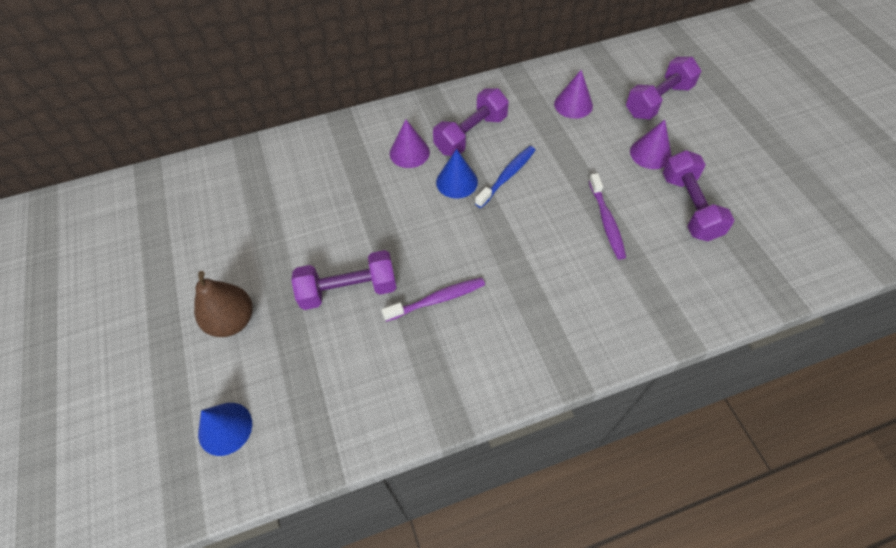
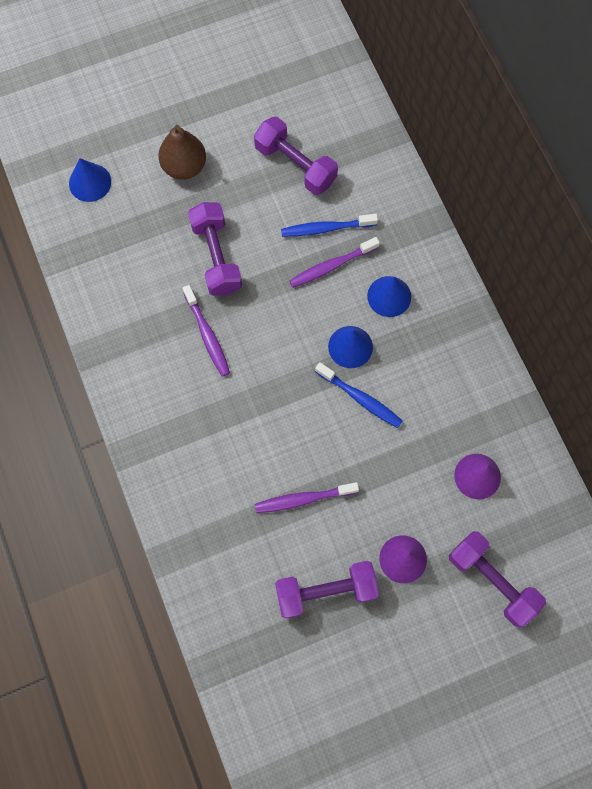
camera: 85 degrees right, 15 degrees up
purple cone [390,119,430,168] -> blue cone [367,276,411,317]
purple dumbbell [433,88,509,156] -> purple dumbbell moved to [254,117,338,195]
none -> blue toothbrush [281,214,378,237]
none -> purple toothbrush [289,237,380,288]

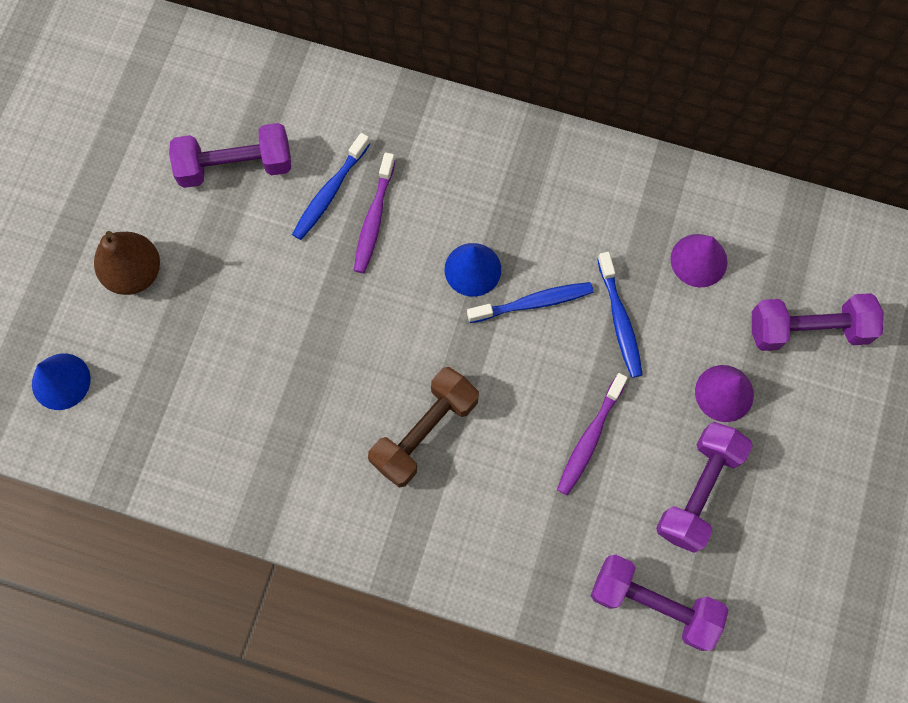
camera: 50 degrees left, 0 degrees up
purple toothbrush [182,285,230,376] -> none
purple dumbbell [188,202,242,296] -> purple dumbbell moved to [591,555,728,651]
blue cone [367,276,411,317] -> none
none -> brown dumbbell [368,367,479,488]
none -> blue toothbrush [597,252,643,378]

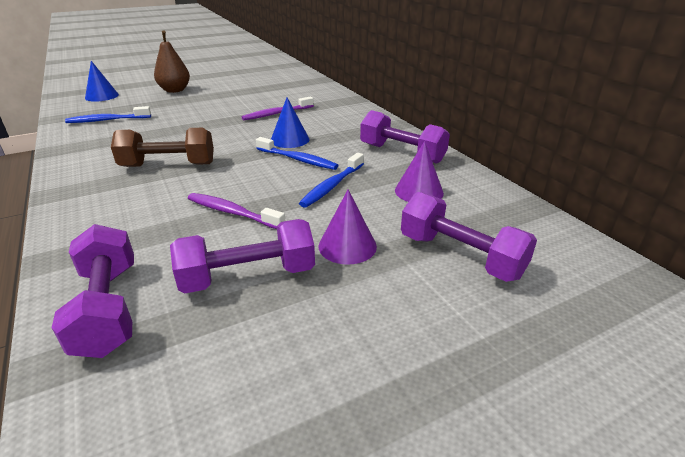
camera: 45 degrees right, 40 degrees down
purple dumbbell [169,123,291,188] -> purple dumbbell moved to [360,110,450,164]
blue toothbrush [292,133,370,240] -> blue toothbrush moved to [65,106,151,123]
purple toothbrush [557,373,628,495] -> purple toothbrush turned 45 degrees clockwise [188,193,285,229]

